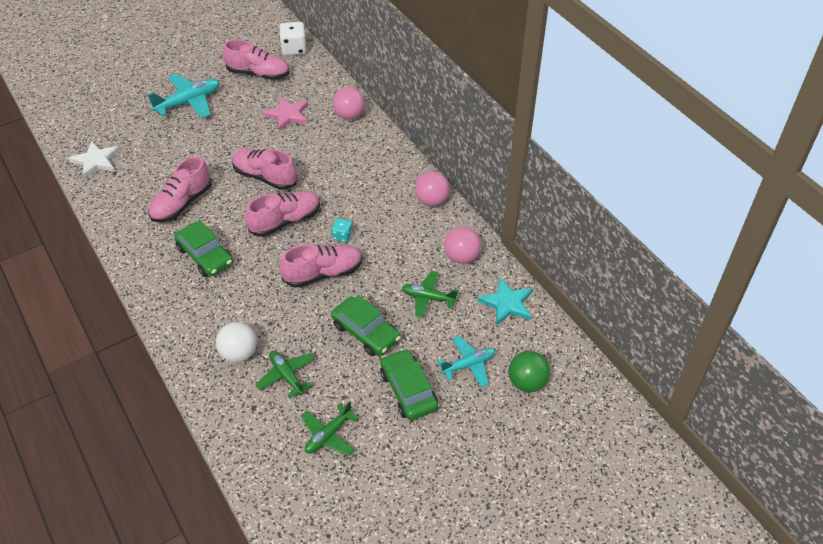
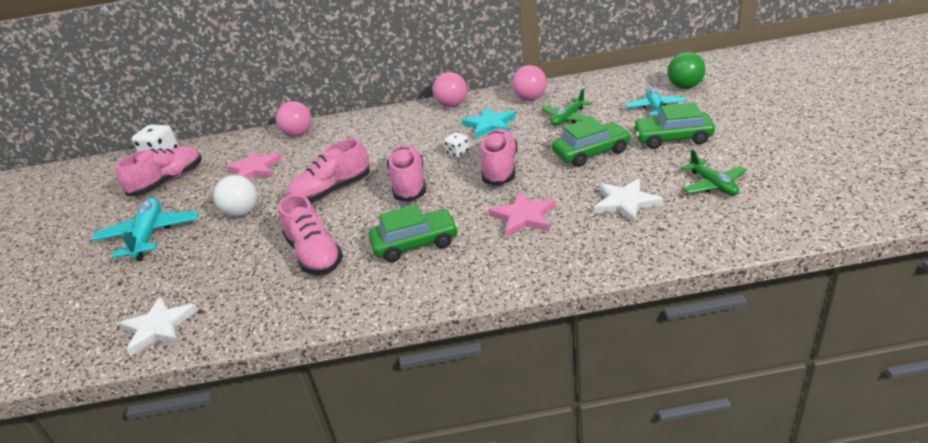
camera: 60 degrees left, 15 degrees down
white ball [216,322,257,363] -> white ball moved to [214,175,257,217]
green plane [255,351,315,398] -> white star [594,178,663,223]
turquoise dice [331,218,353,242] -> white dice [444,132,469,158]
turquoise star [477,278,533,326] -> turquoise star moved to [462,107,515,138]
none -> pink star [489,192,556,237]

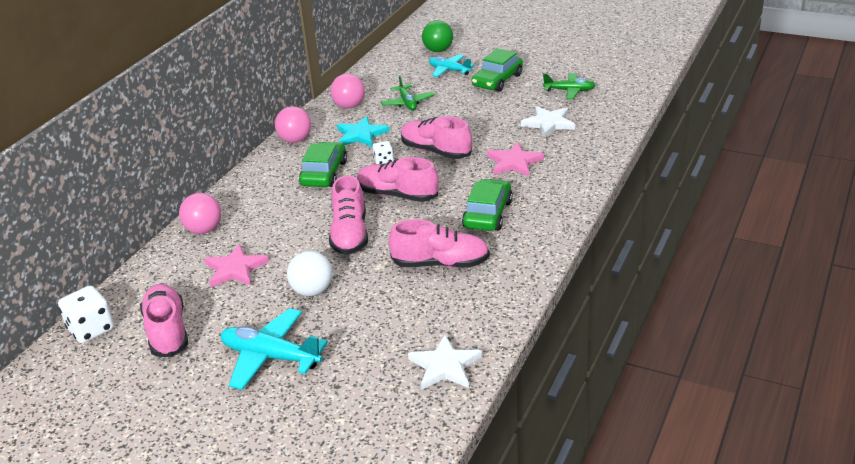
camera: 60 degrees left, 0 degrees up
green car [552,118,631,167] -> green car moved to [299,142,347,187]

